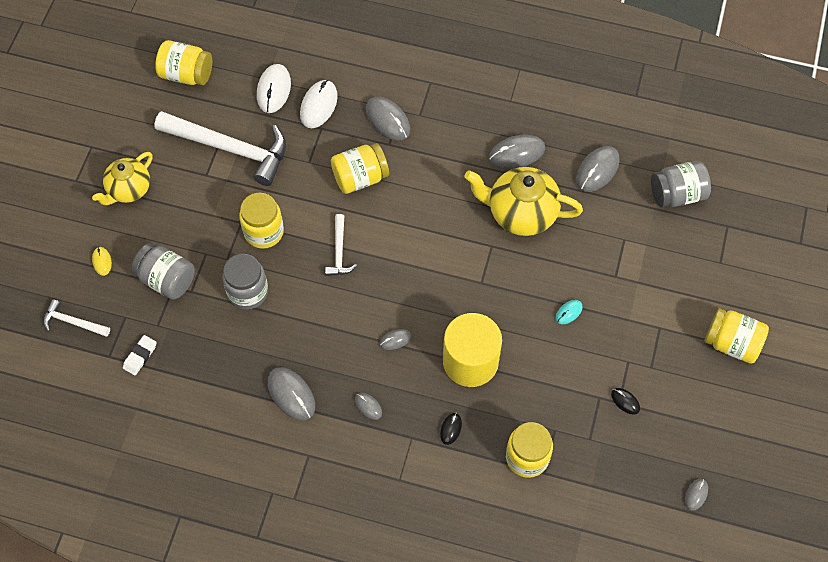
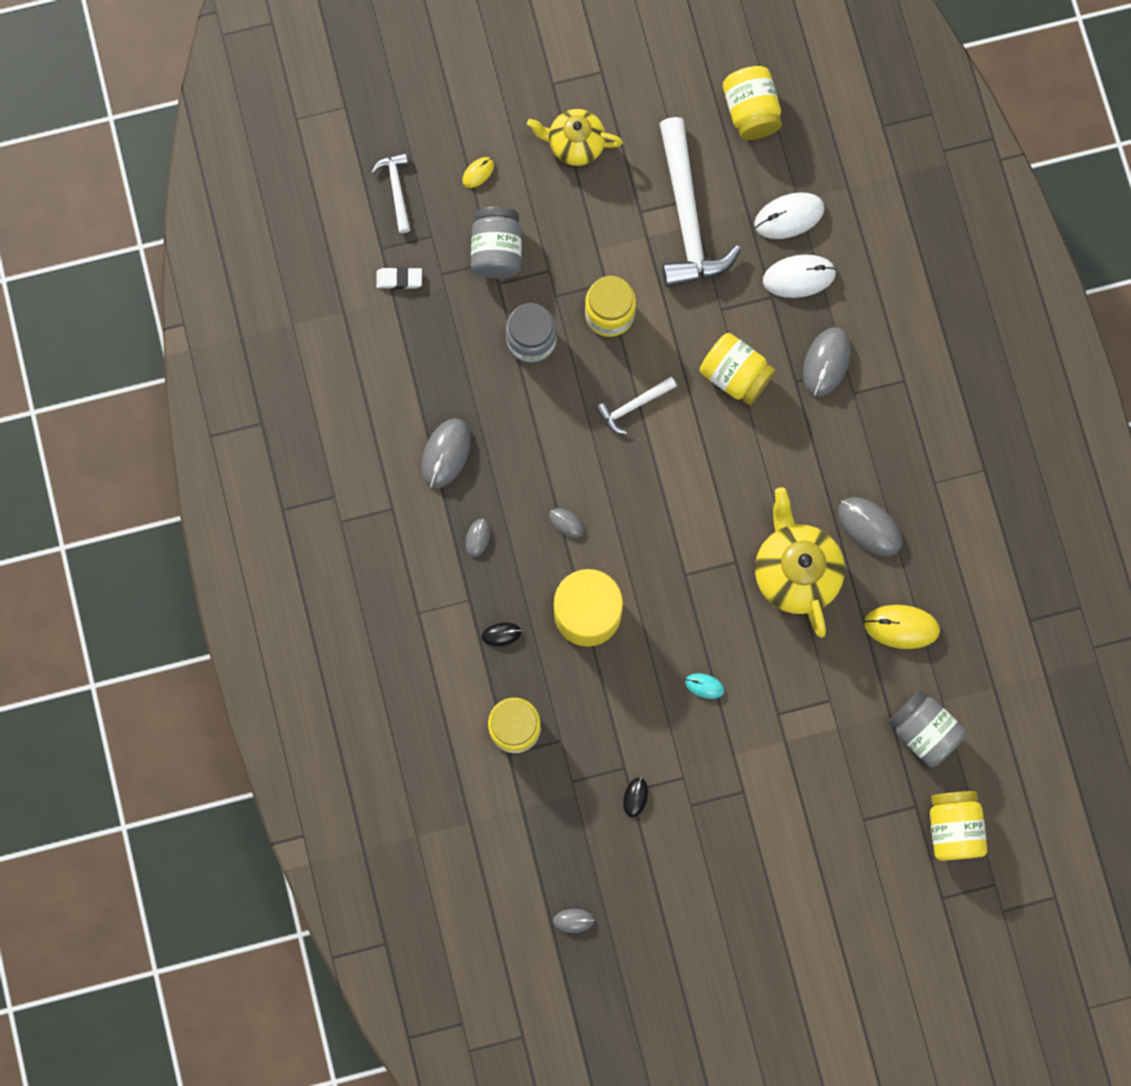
camera: 60 degrees right, 15 degrees up
grey mouse [576,146,620,192] -> yellow mouse [864,605,940,649]
yellow jar [704,308,769,364] -> yellow jar moved to [930,791,987,861]

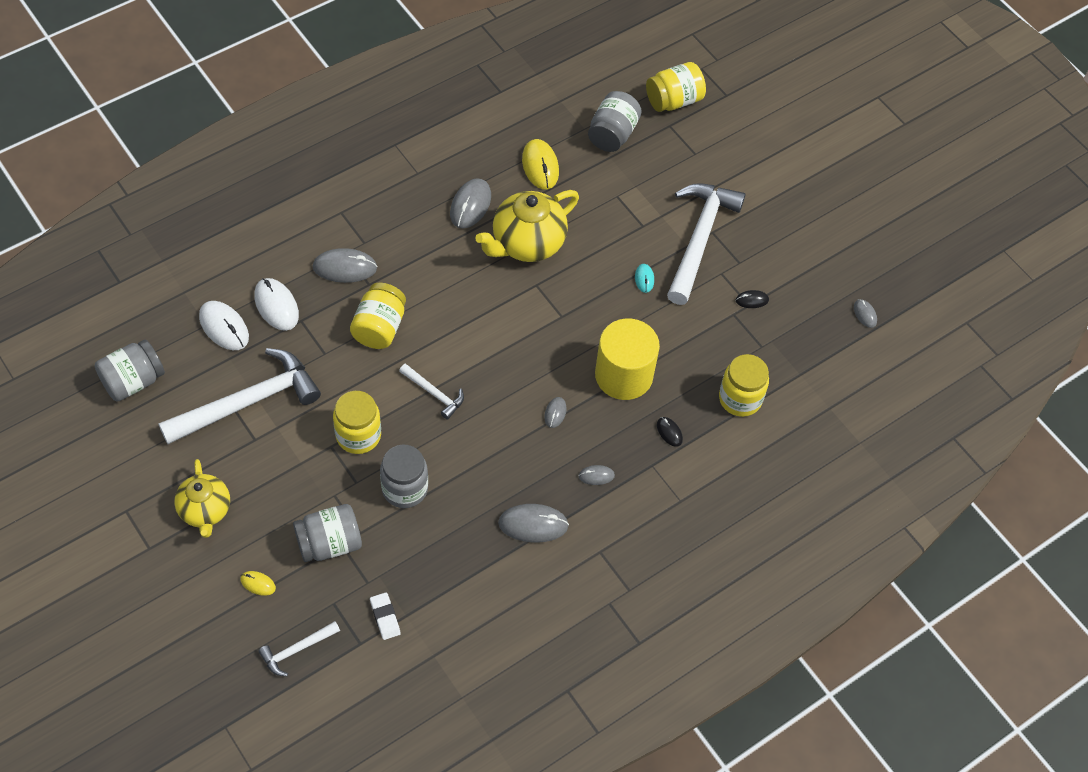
camera: 115 degrees left, 20 degrees down
yellow jar [723,66,782,140] -> grey jar [94,339,165,402]
none -> white hammer [667,183,746,305]

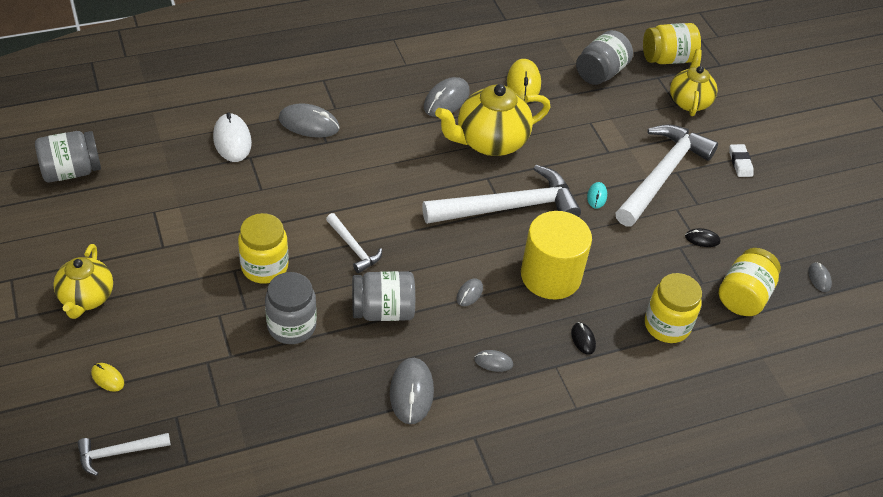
camera: 15 degrees right, 10 degrees down
white hammer [158,348,321,444] -> white hammer moved to [422,165,581,224]
white mouse [199,301,249,350] -> none
grey jar [293,504,362,562] -> grey jar moved to [352,271,415,321]
yellow jar [350,283,406,349] -> yellow jar moved to [719,248,781,316]
white eraser [370,592,400,640] -> white eraser moved to [729,144,754,177]
grey mouse [498,504,569,542] -> grey mouse turned 75 degrees clockwise [390,358,434,424]
none -> yellow teapot [670,49,717,116]

